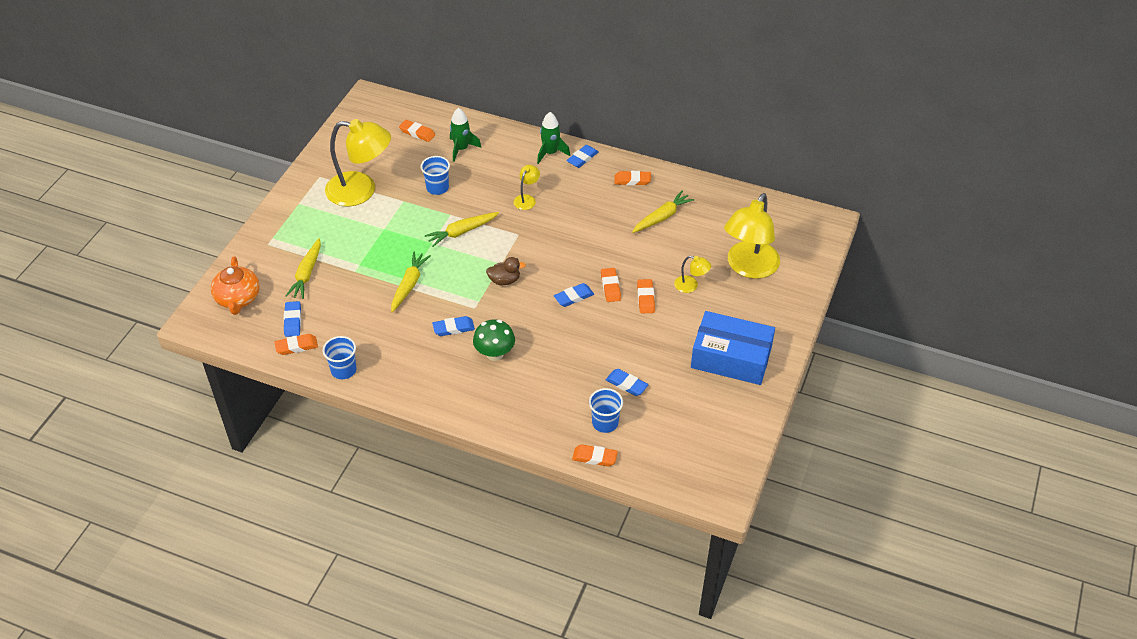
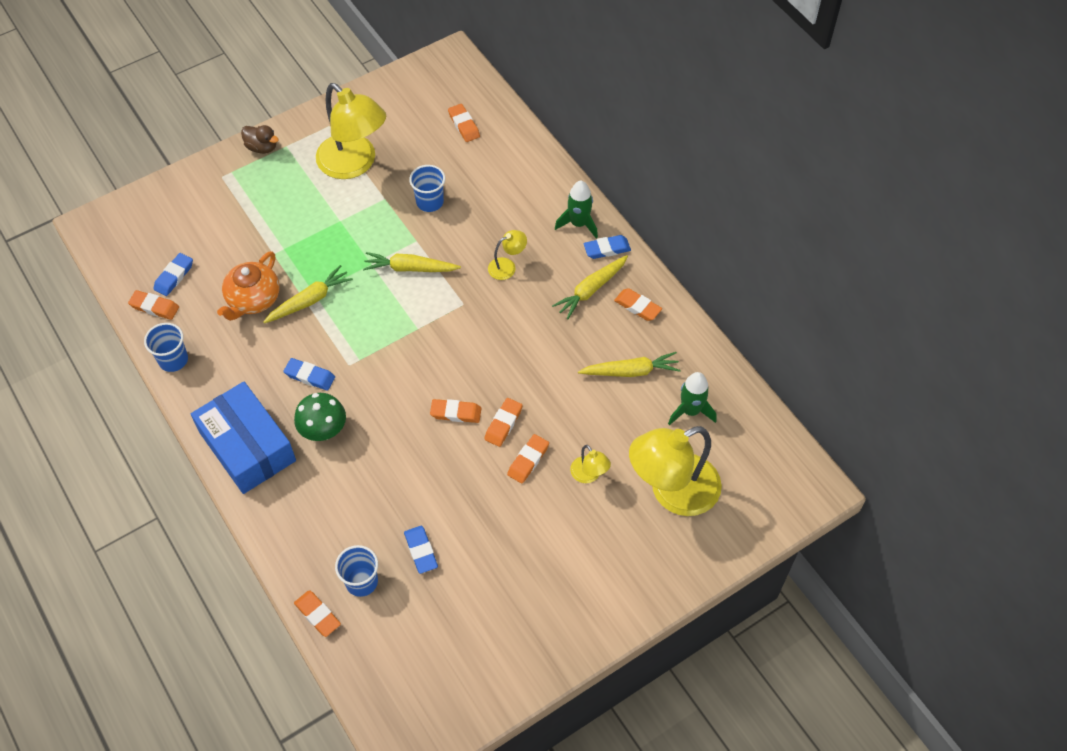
camera: 35 degrees right, 10 degrees up
orange teapot [211,256,260,315] -> orange teapot moved to [217,251,280,321]
yellow carrot [286,238,321,299] -> yellow carrot moved to [552,255,628,319]
green rocket [450,108,481,162] -> green rocket moved to [668,372,717,425]
brown duck [486,257,526,285] -> brown duck moved to [241,125,279,154]
blue eraser [554,283,594,307] -> orange eraser [430,399,481,423]
blue box [691,311,775,385] -> blue box moved to [191,382,296,494]

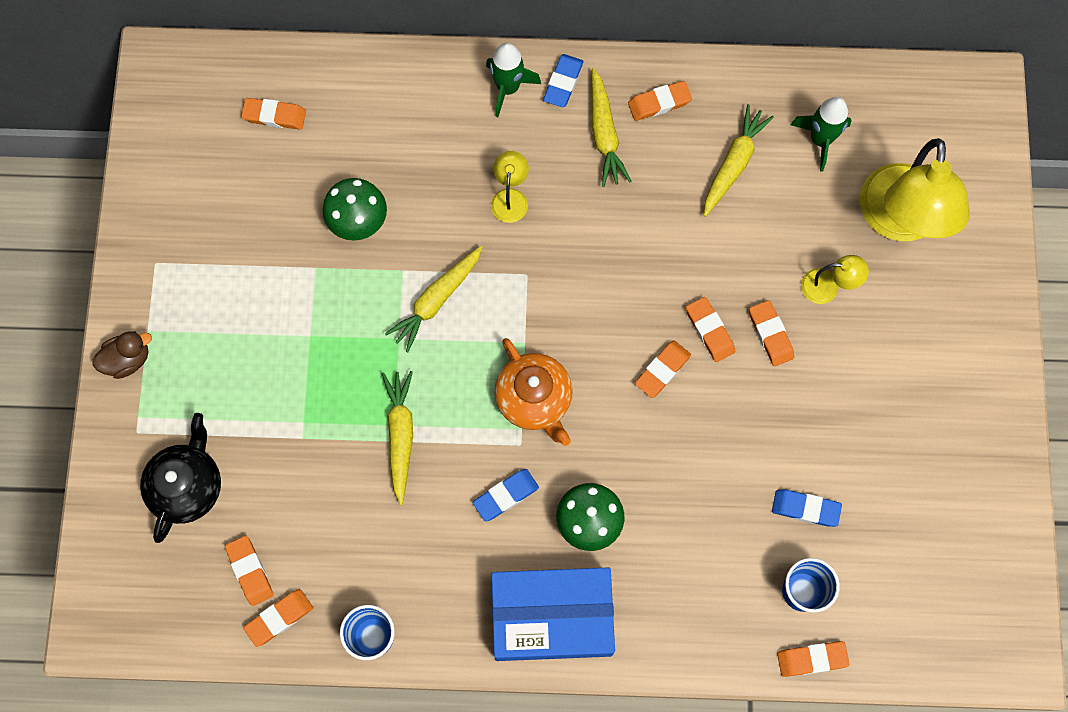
camera: 55 degrees left, 15 degrees up
blue eraser [153,253,193,296] -> orange eraser [225,536,274,606]
orange teapot [217,251,280,321] -> orange teapot moved to [495,338,573,446]
yellow lamp [316,83,386,179] -> none
blue cup [409,165,445,212] -> green mushroom [323,178,387,241]
none -> black teapot [140,413,221,543]

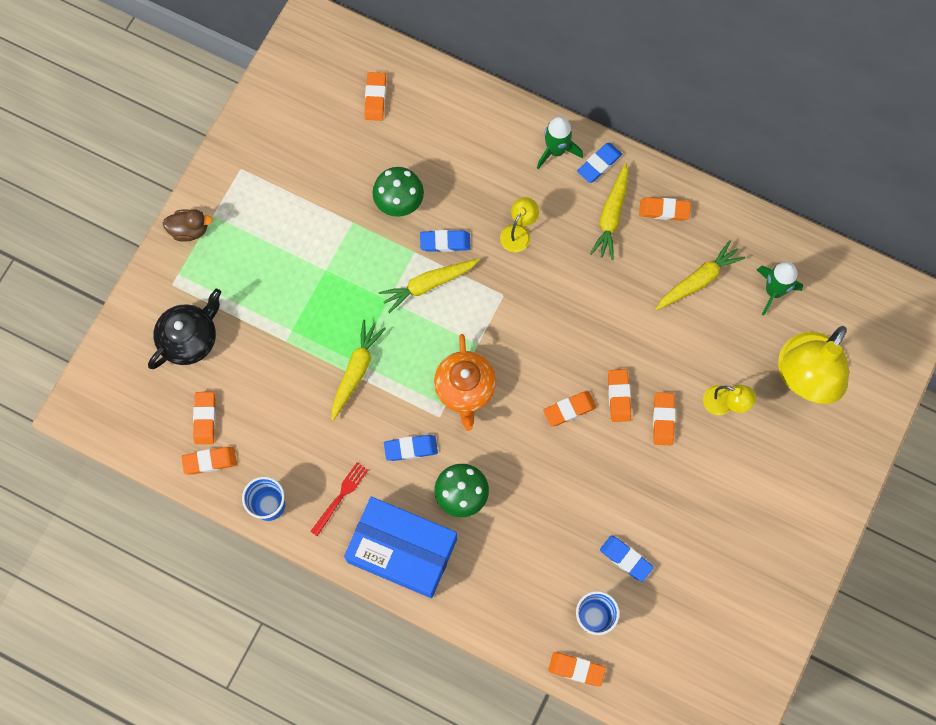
camera: 25 degrees right, 0 degrees up
orange eraser [241,98,306,130] -> orange eraser turned 60 degrees clockwise [364,72,386,121]
none -> red fork [310,462,368,536]
none -> blue eraser [420,230,471,252]

